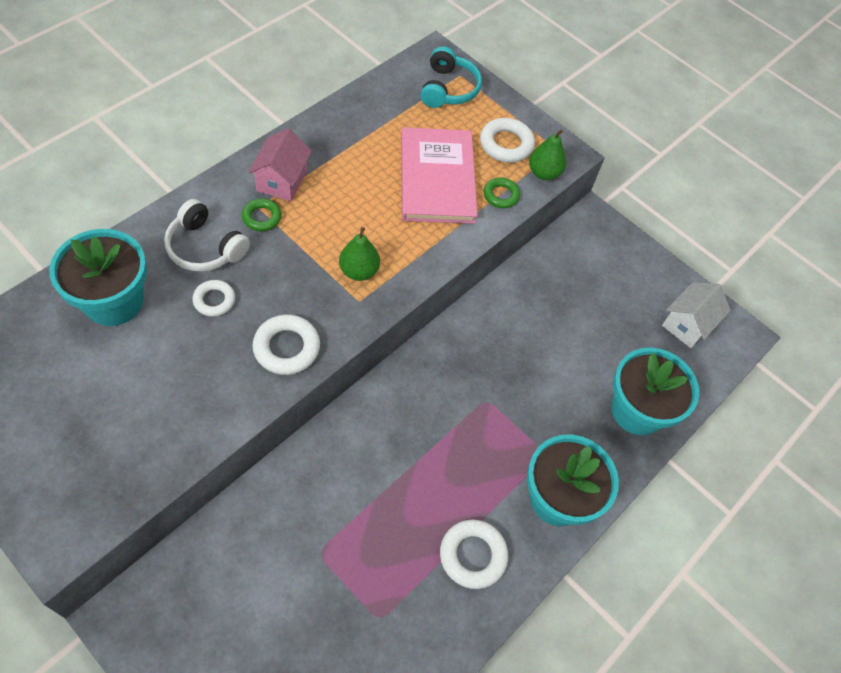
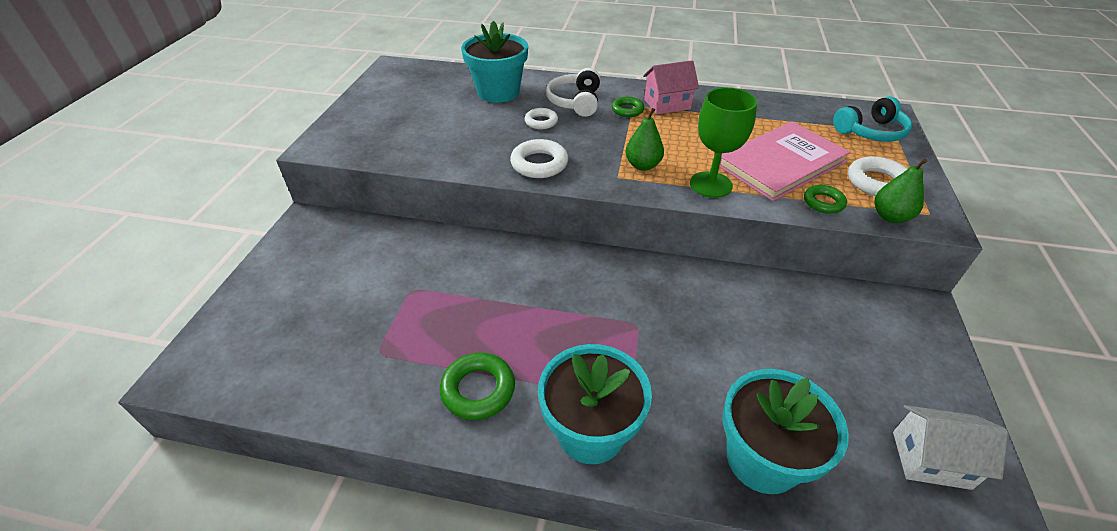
camera: 65 degrees right, 15 degrees down
white ring [440,520,508,589] -> green ring [440,353,515,420]
none -> green goblet [690,87,757,198]

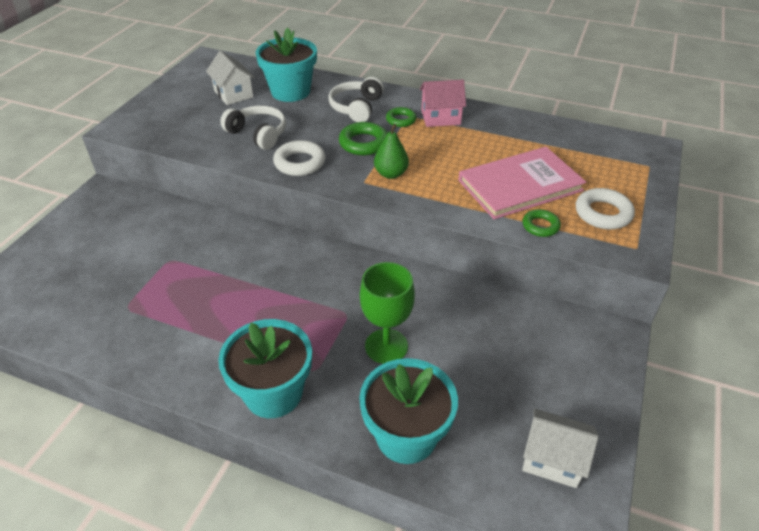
camera: 10 degrees right, 0 degrees up
green ring [440,353,515,420] -> green ring moved to [339,122,387,155]
white ring [525,108,558,129] -> none
green goblet [690,87,757,198] -> green goblet moved to [360,262,415,364]
turquoise headphones [833,97,912,142] -> none
green pear [875,158,928,223] -> none
none -> white house [206,51,255,105]
none -> white headphones [220,106,286,150]

